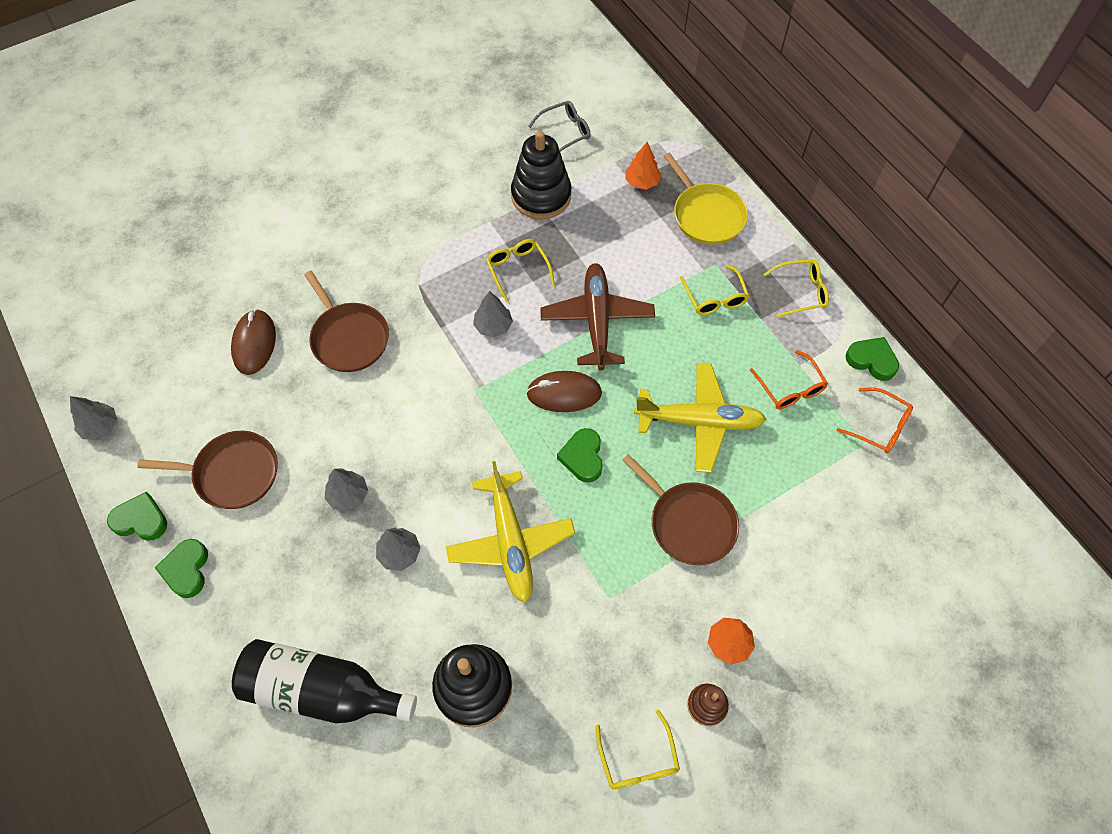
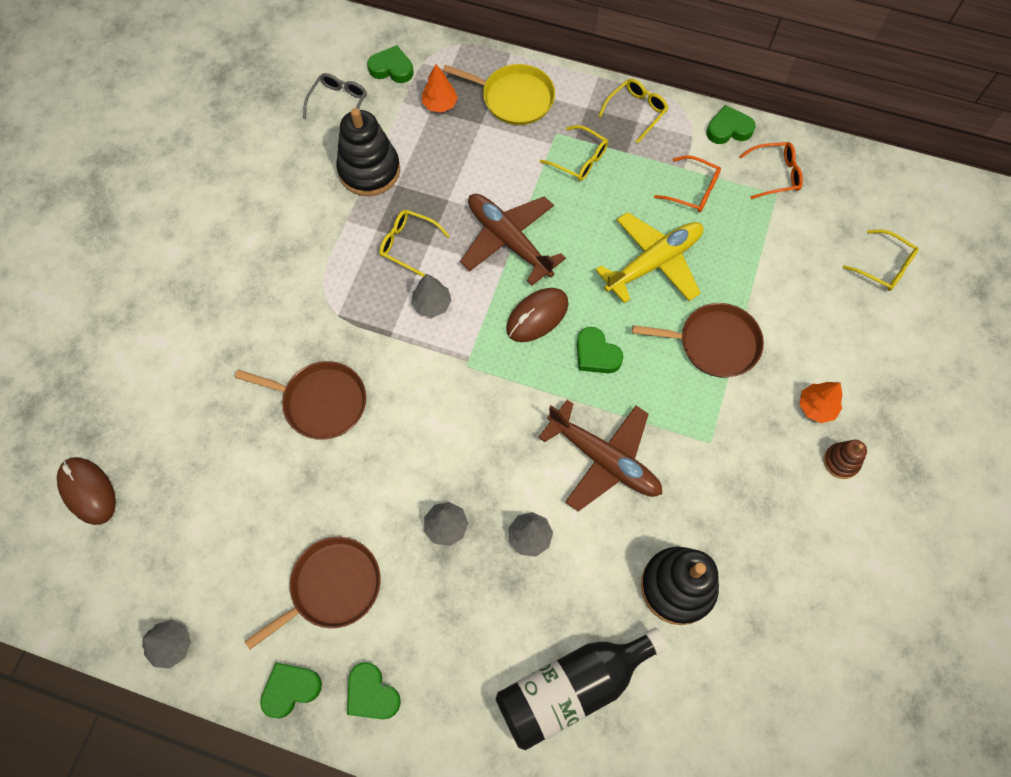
camera: 40 degrees left, 5 degrees up
brown mouse [231,309,276,375] -> brown mouse moved to [57,457,116,525]
yellow plane [446,461,575,603] -> brown plane [538,400,662,512]
yellow glasses [596,710,680,789] -> yellow glasses moved to [843,230,919,291]
none -> green heart [367,45,413,83]

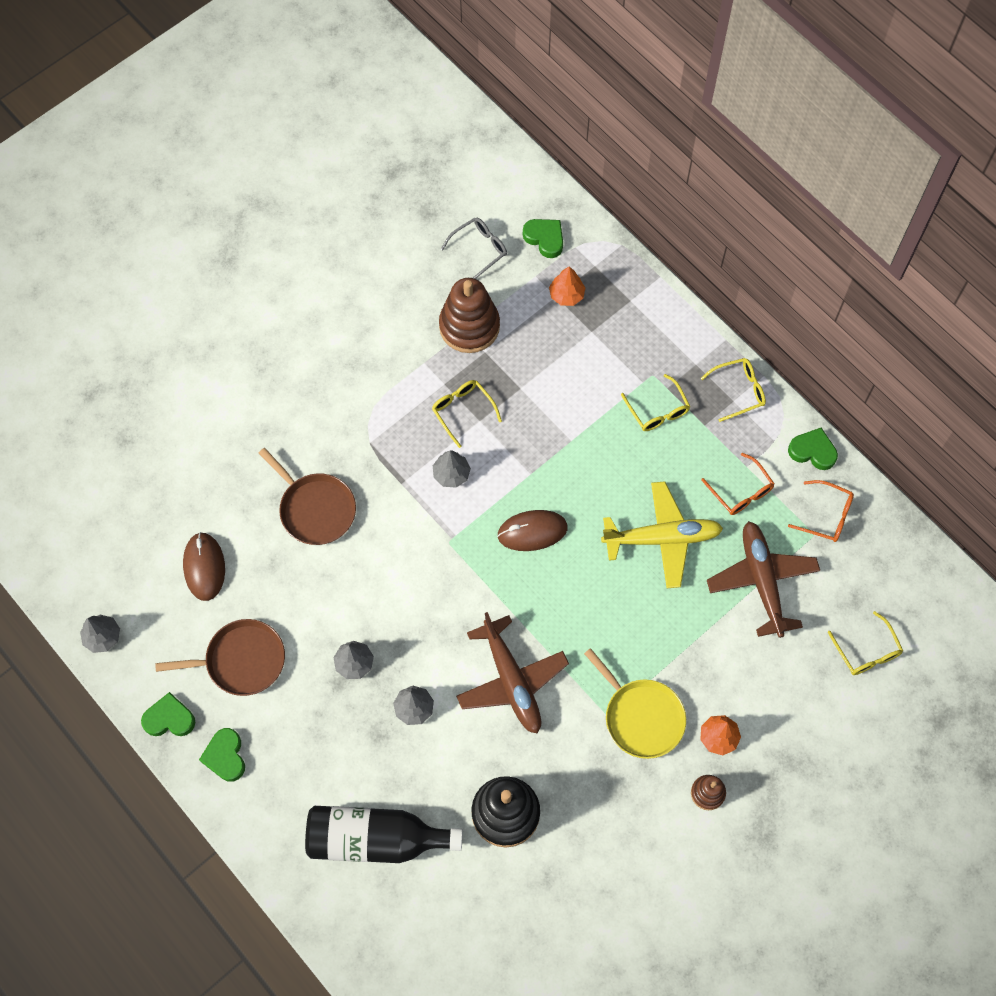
camera: 30 degrees right, 0 degrees up
brown mouse [57,457,116,525] -> brown mouse moved to [183,532,225,601]
black stacking toy [336,108,400,196] -> brown stacking toy [439,278,500,353]
yellow pan [443,64,555,125] -> yellow pan moved to [584,648,686,759]
brown plane [460,194,566,286] -> brown plane moved to [707,521,820,638]
green heart [577,327,623,373] -> none
brown pan [632,303,764,377] -> none

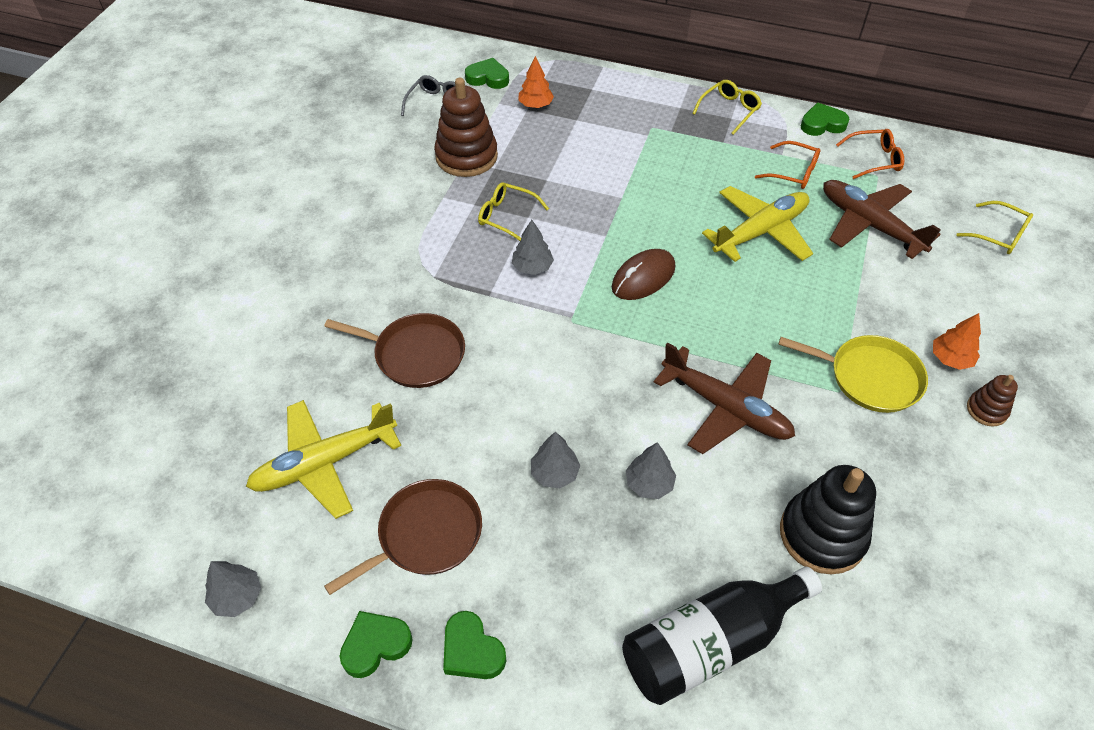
camera: 30 degrees left, 15 degrees down
brown mouse [183,532,225,601] -> yellow plane [246,400,401,519]
yellow glasses [621,374,690,431] -> none

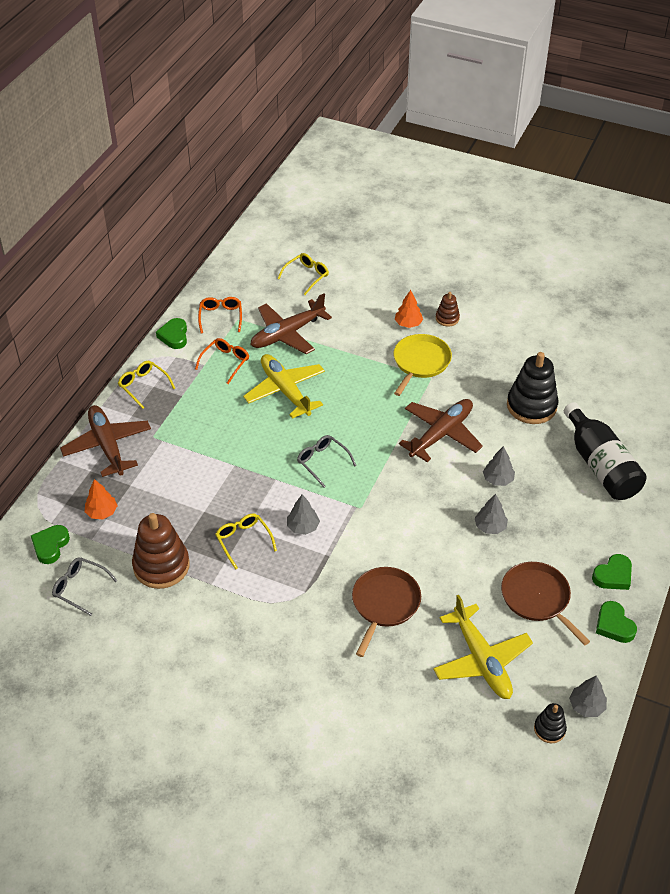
camera: 85 degrees left, 5 degrees down
yellow glasses [478,182,549,241] -> yellow glasses turned 120 degrees clockwise [215,513,277,570]
brown mouse [611,249,675,300] -> grey glasses [297,435,357,488]
none -> brown plane [60,405,151,477]
none -> black stacking toy [534,703,567,743]

